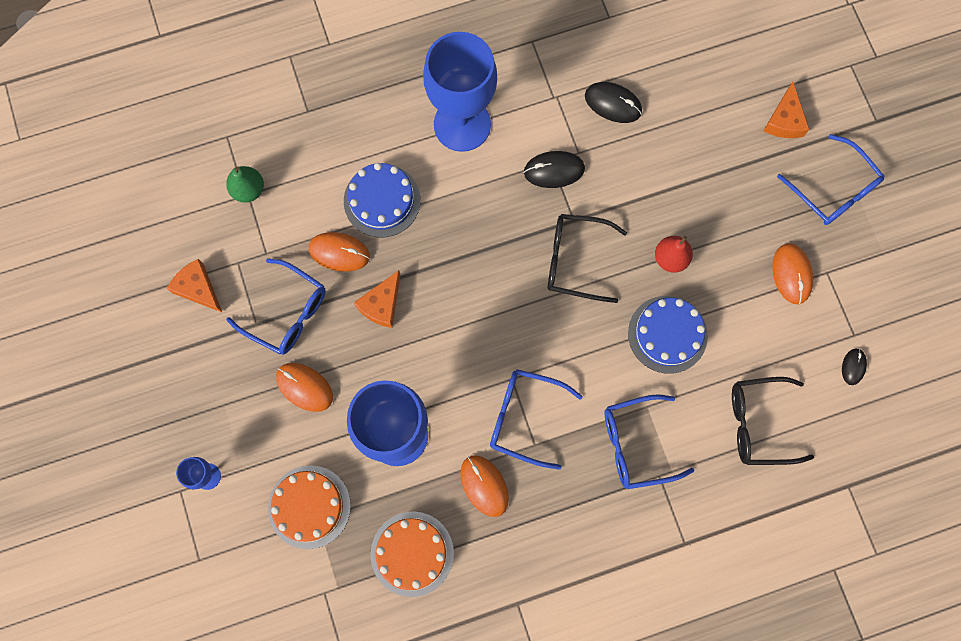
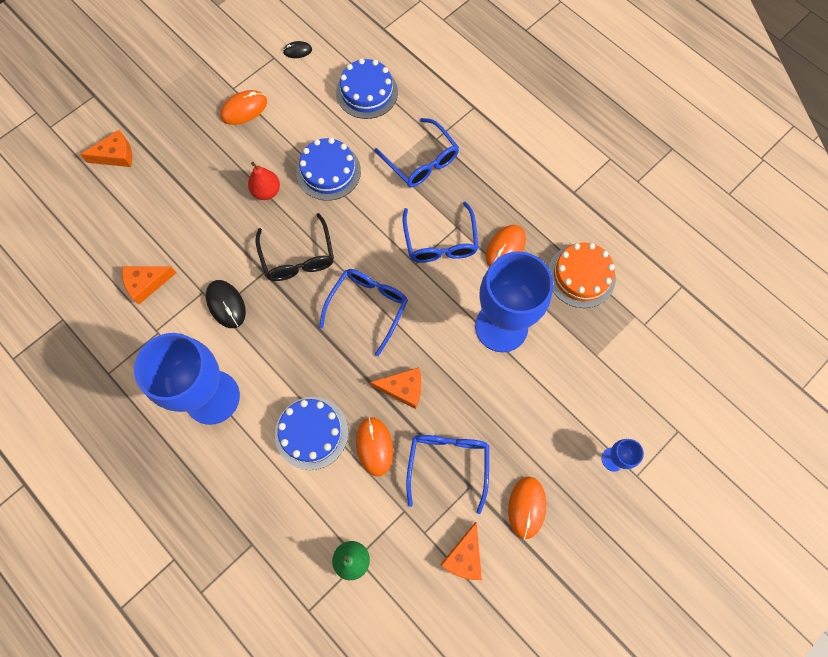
camera: 115 degrees left, 5 degrees down
orange cake [268,465,351,549] -> none
orange mouse [276,363,333,412] -> orange mouse moved to [508,477,546,539]
black mouse [585,82,642,123] -> orange cheese [122,267,176,304]
black glasses [732,377,814,465] -> blue cake [336,58,398,119]
blue glasses [777,134,884,225] -> blue glasses moved to [319,269,408,356]

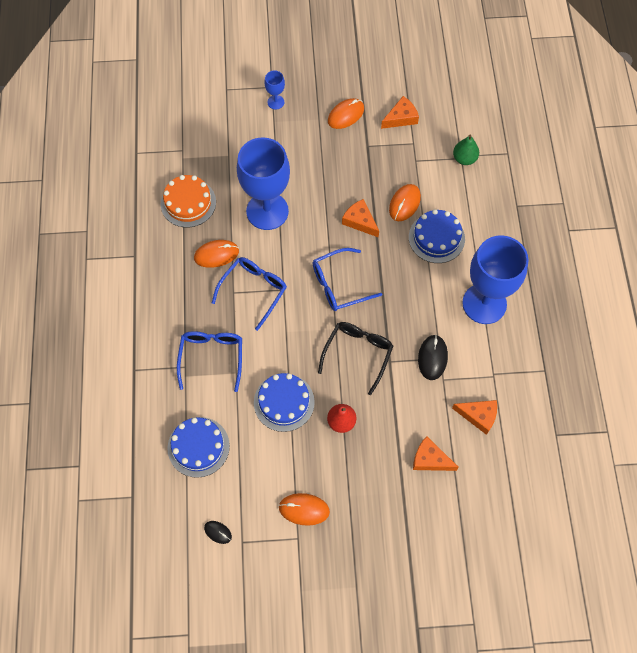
camera: 140 degrees left, 5 degrees down
orange cheese [80,129,132,167] -> orange cheese moved to [413,436,459,471]
blue glasses [406,435,489,514] -> none

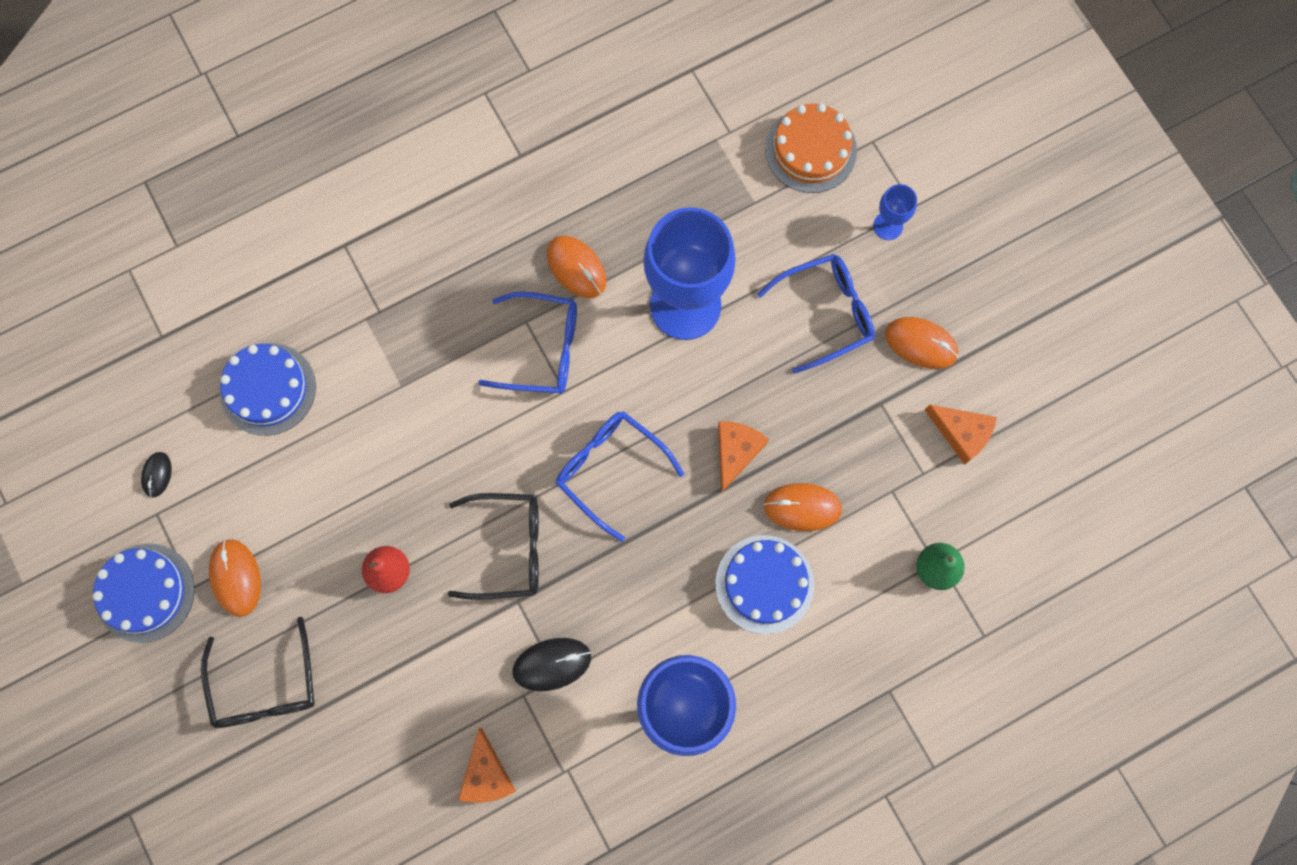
camera: 65 degrees right, 10 degrees up
orange cake [161,175,216,227] -> orange cake moved to [765,104,857,193]
blue glasses [177,331,242,392] -> blue glasses moved to [757,254,875,374]
blue cake [254,373,315,432] -> blue cake moved to [92,543,195,643]
orange cheese [413,436,459,471] -> none
none -> black glasses [201,617,315,728]

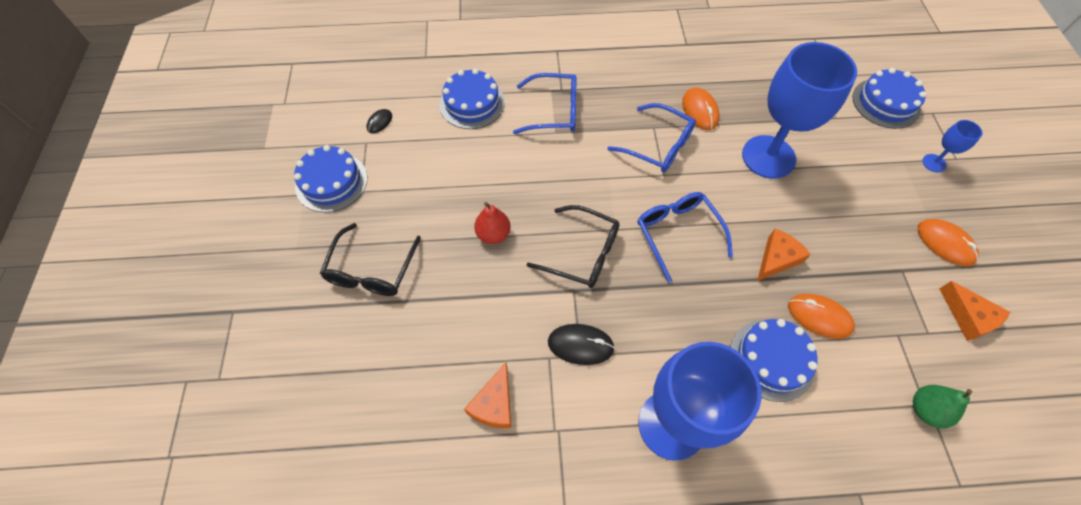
camera: 25 degrees right, 15 degrees down
orange mouse [209,539,261,617] -> none
blue glasses [757,254,875,374] -> blue glasses moved to [513,73,577,134]
orange cake [765,104,857,193] -> blue cake [852,68,927,129]

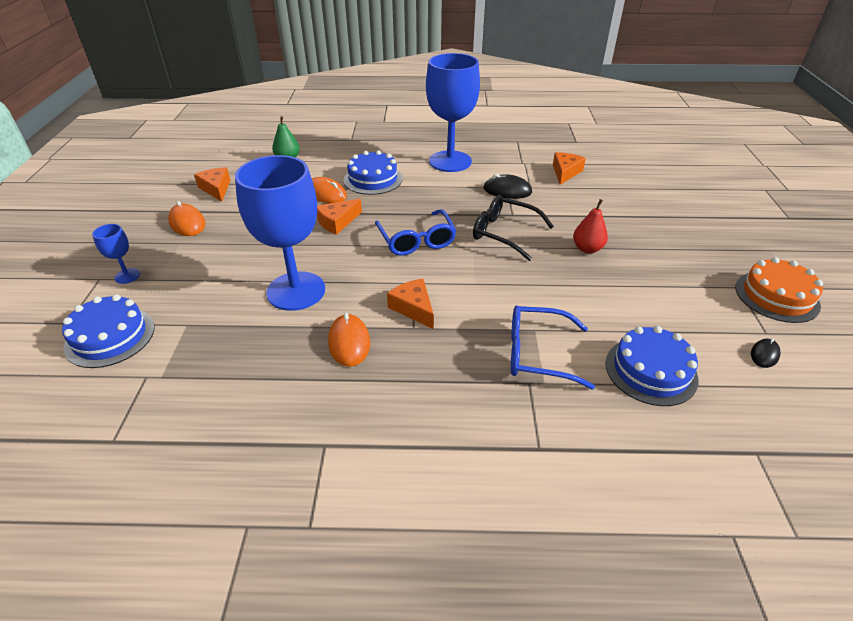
camera: 175 degrees left, 20 degrees down
blue cake [294,145,367,212] -> orange cake [735,257,823,323]
black glasses [320,223,421,296] -> none
blue glasses [607,103,696,172] -> orange cheese [387,279,434,329]

